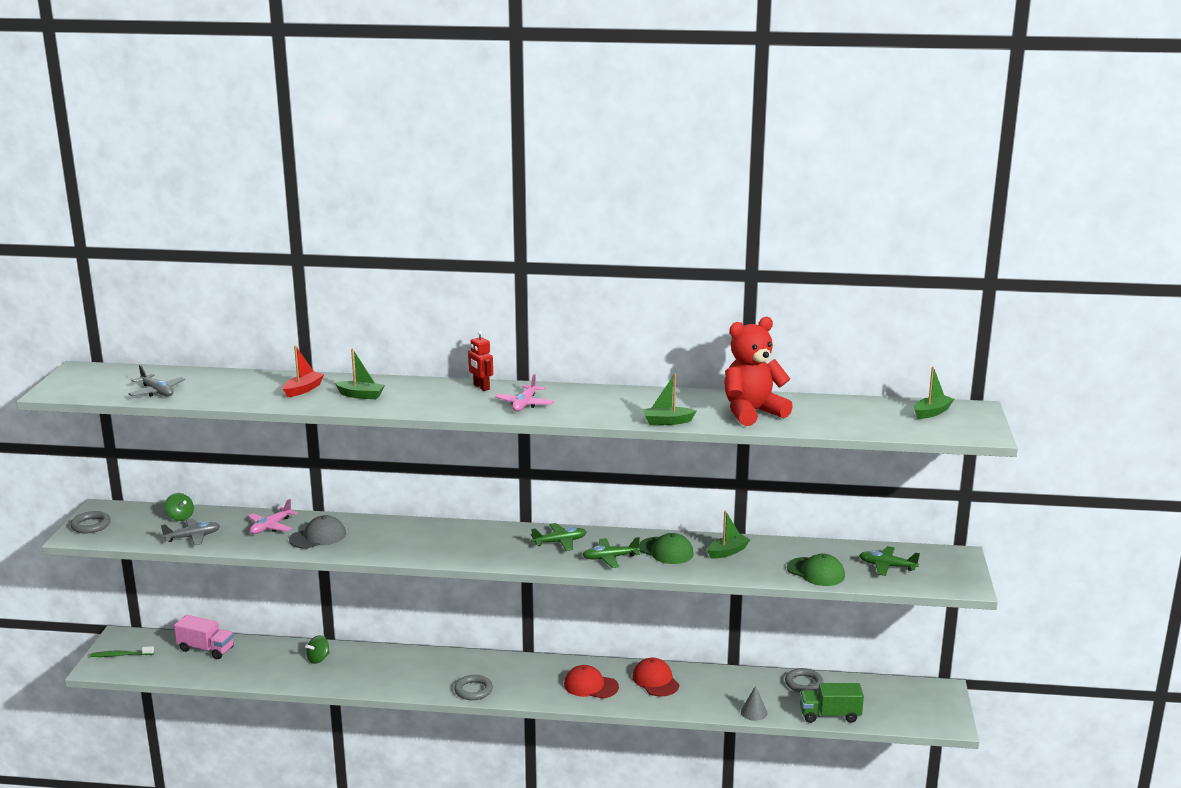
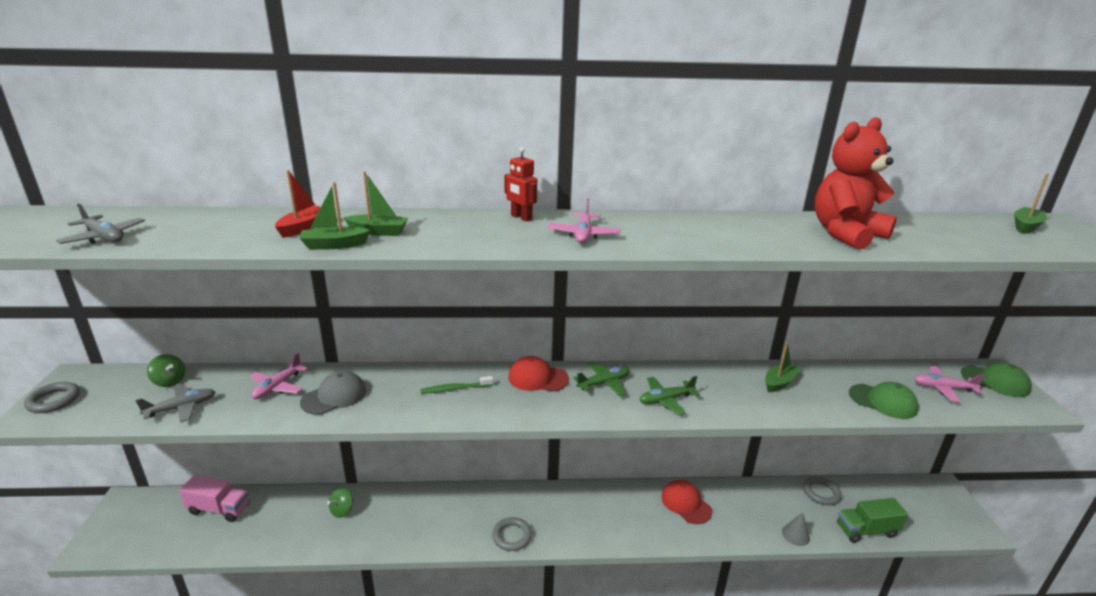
camera: 10 degrees left, 5 degrees up
green toothbrush [90,646,154,657] -> green toothbrush moved to [421,376,493,394]
red cap [564,665,619,699] -> red cap moved to [508,356,569,391]
green cap [639,533,694,564] -> green cap moved to [961,363,1032,397]
green boat [643,374,696,425] -> green boat moved to [299,182,371,250]
green plane [859,546,920,576] -> pink plane [914,366,985,402]

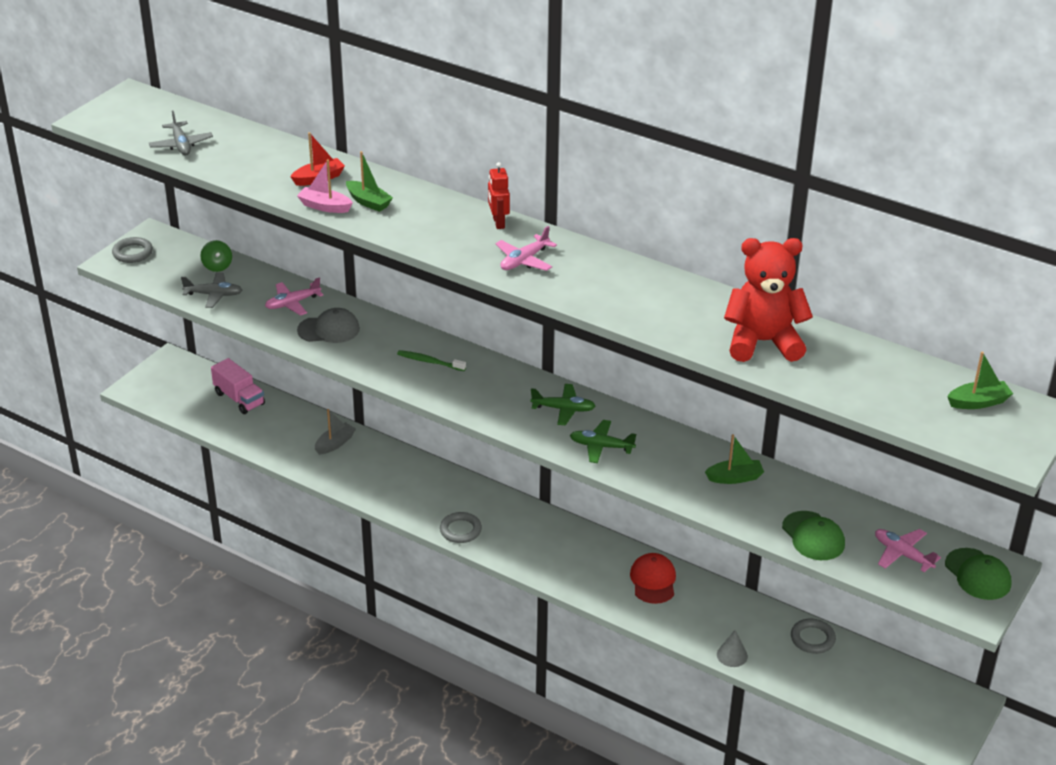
camera: 35 degrees right, 10 degrees up
green boat [299,182,371,250] -> pink boat [297,159,353,213]
green spinning top [327,486,353,518] -> grey boat [315,409,356,455]
red cap [508,356,569,391] -> none
green truck [837,498,908,543] -> none

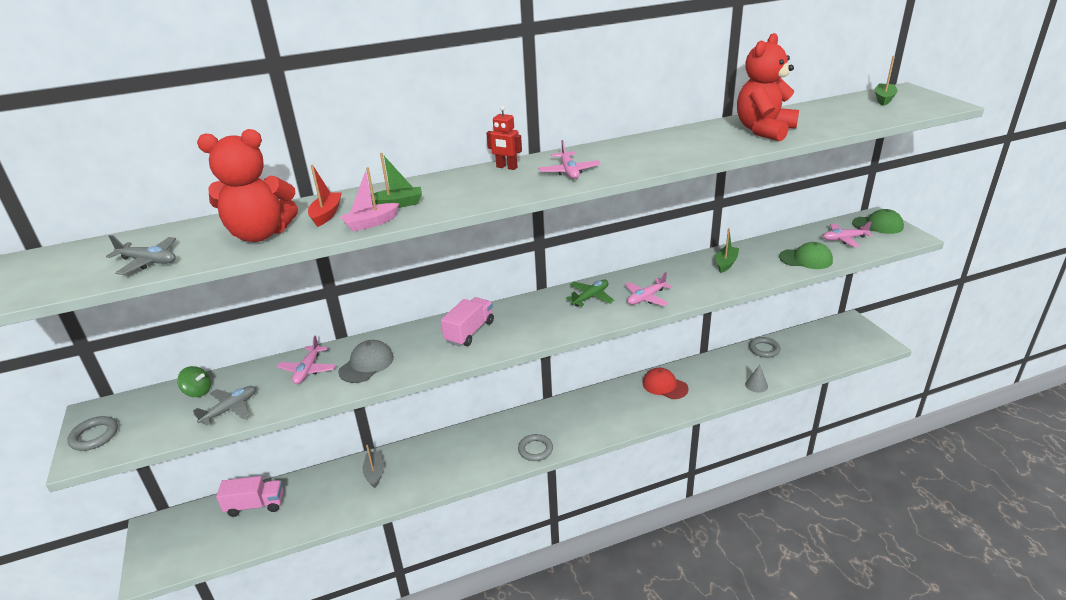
camera: 50 degrees left, 5 degrees down
green toothbrush [397,350,466,371] -> pink truck [441,297,494,346]
green plane [570,420,636,463] -> pink plane [625,272,672,306]
none -> red teddy bear [197,129,298,242]

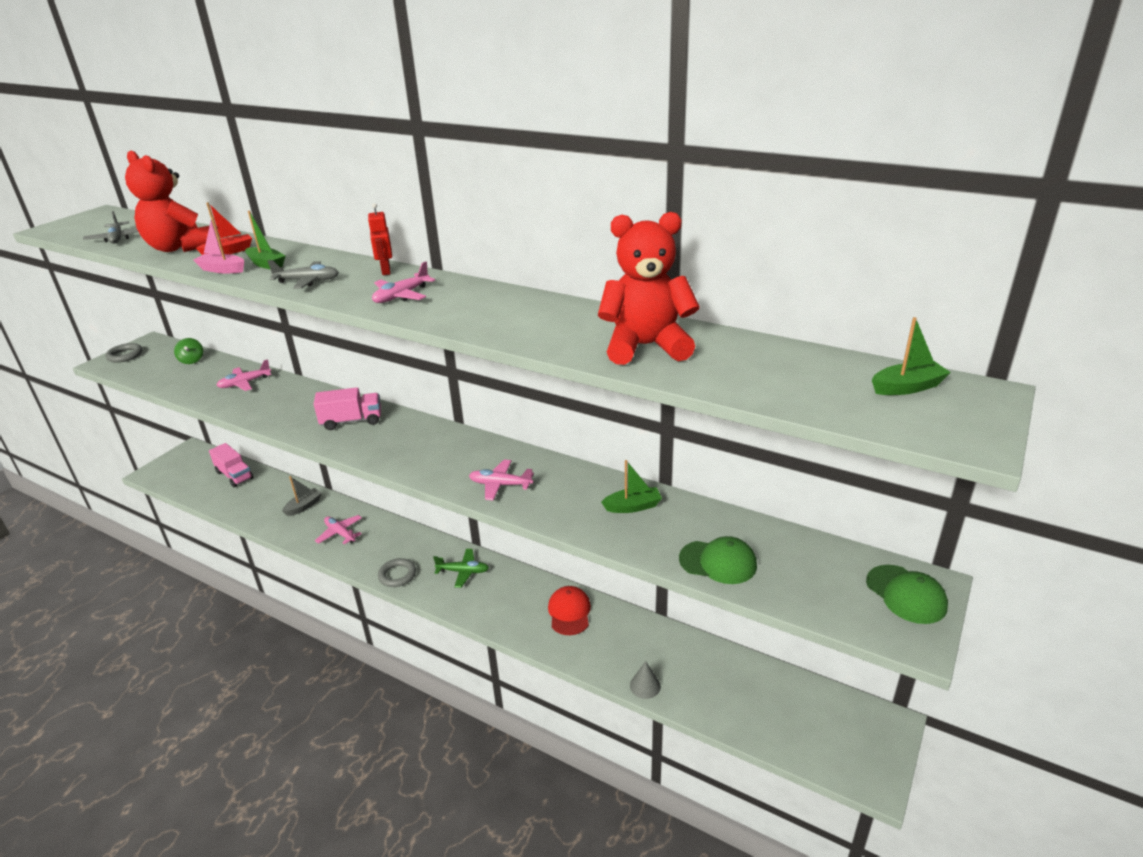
camera: 50 degrees right, 0 degrees up
grey plane [193,386,256,426] -> grey plane moved to [268,260,339,289]
grey cap [338,340,394,383] -> none
green plane [566,280,614,307] -> green plane moved to [433,549,489,588]
grey ring [749,337,781,358] -> none
green cap [779,242,833,269] -> green cap turned 45 degrees counterclockwise [679,536,757,584]
pink plane [823,222,873,247] -> pink plane moved to [315,515,362,544]

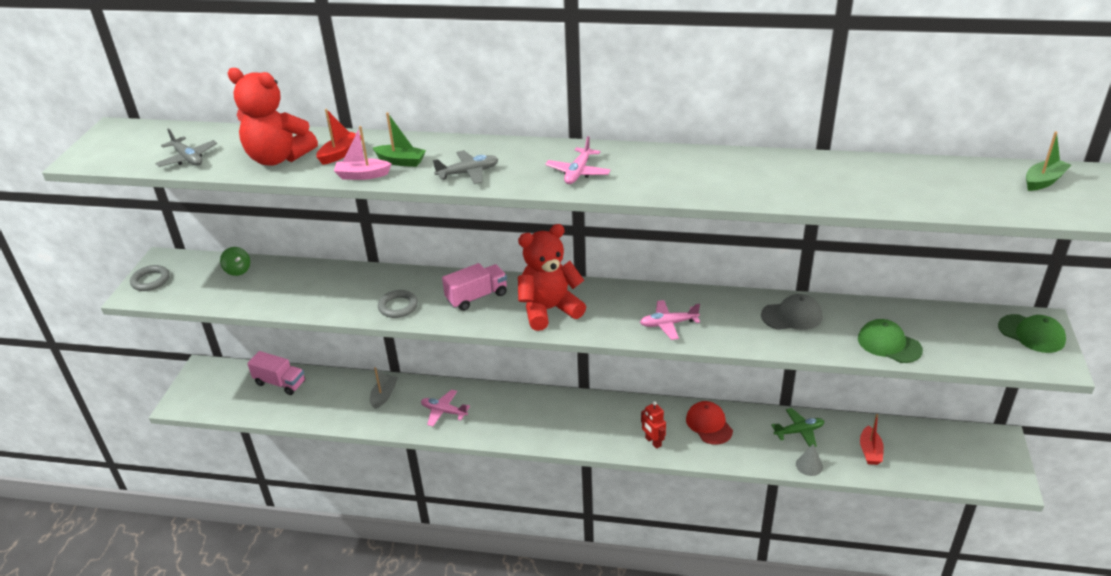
camera: 20 degrees left, 5 degrees up
pink plane [216,359,271,391] -> none
red robot [368,203,392,275] -> red robot moved to [641,401,666,449]
grey ring [378,558,416,587] -> grey ring moved to [378,290,418,318]
green plane [433,549,489,588] -> green plane moved to [771,408,825,447]
red teddy bear [598,212,700,365] -> red teddy bear moved to [518,224,586,331]
green boat [601,460,662,513] -> grey cap [761,294,822,330]
green cap [679,536,757,584] -> green cap turned 135 degrees counterclockwise [858,319,923,363]
none -> red boat [860,414,884,465]

